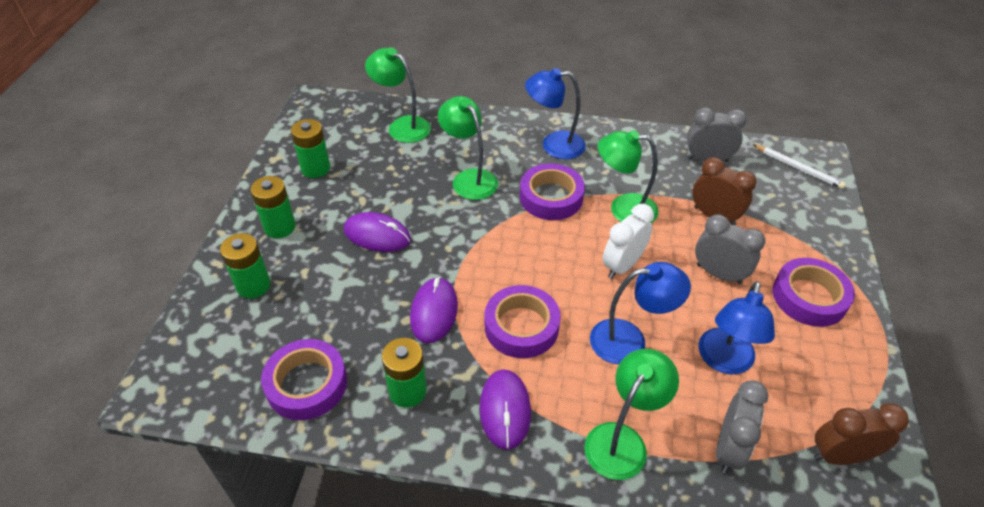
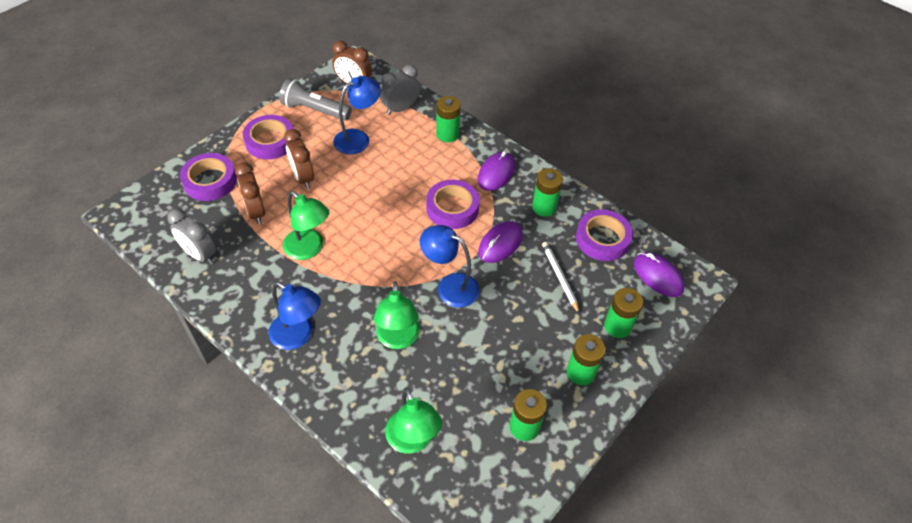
camera: 150 degrees left, 5 degrees up
purple mouse [344,212,411,252] -> purple mouse moved to [634,252,685,297]
purple tape [520,163,585,220] -> purple tape moved to [180,153,237,201]
green lamp [584,349,679,480] -> green battery [436,96,461,142]
blue lamp [590,262,691,364] -> blue lamp moved to [420,225,480,308]
white clock [603,204,654,279] -> none
grey clock [695,214,765,284] -> brown clock [284,129,314,189]
white pencil [753,144,846,189] -> white pencil moved to [542,242,580,314]
none -> grey flashlight [279,78,352,121]

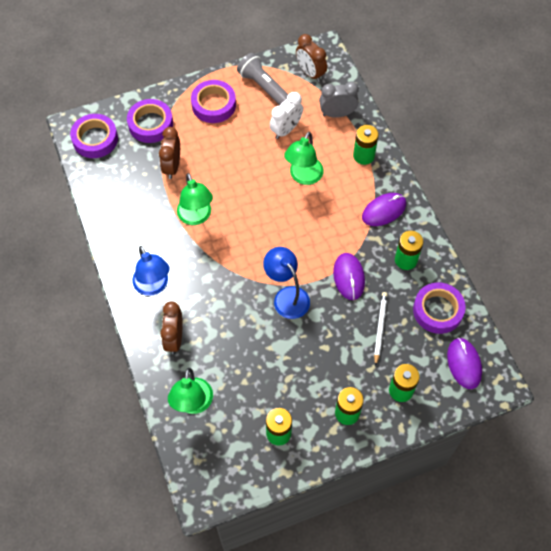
camera: 30 degrees right, 10 degrees up
grey clock [167,208,216,264] -> none
brown clock [284,129,314,189] -> brown clock moved to [160,301,183,354]
blue lamp [333,76,381,154] -> white clock [270,92,303,139]
green lamp [374,281,420,349] -> green lamp moved to [284,132,324,185]
purple tape [426,180,480,229] -> purple tape moved to [70,114,118,158]
purple mouse [478,221,523,263] -> purple mouse turned 75 degrees counterclockwise [333,253,365,300]

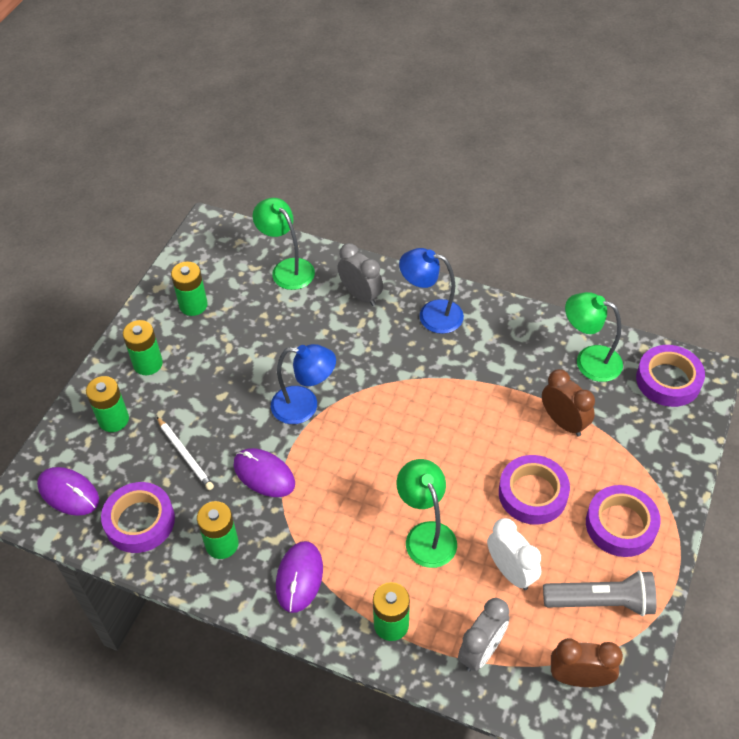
camera: 135 degrees right, 10 degrees down
purple tape [127,99,173,143] -> purple tape moved to [499,455,570,525]
brown clock [160,301,183,354] -> grey clock [338,243,383,306]
green lamp [177,173,213,225] -> green lamp moved to [565,292,623,382]
white clock [270,92,303,139] -> white clock turned 150 degrees clockwise [487,518,541,590]

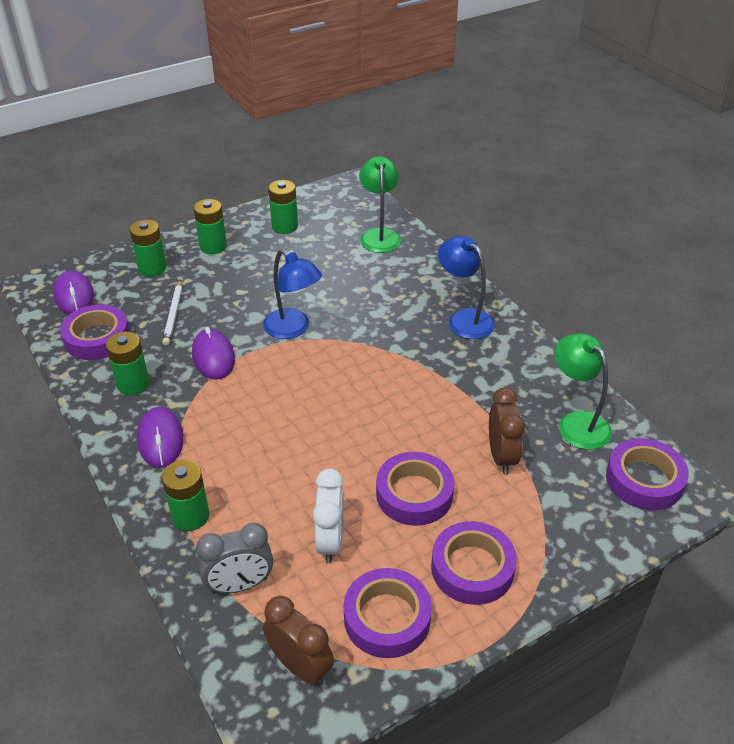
camera: 35 degrees right, 10 degrees down
purple mouse [276,541,323,613] -> purple mouse turned 60 degrees counterclockwise [137,407,184,467]
grey clock [338,243,383,306] -> none
green lamp [396,459,457,568] -> none
grey flashlight [543,570,656,616] -> purple tape [344,568,432,658]

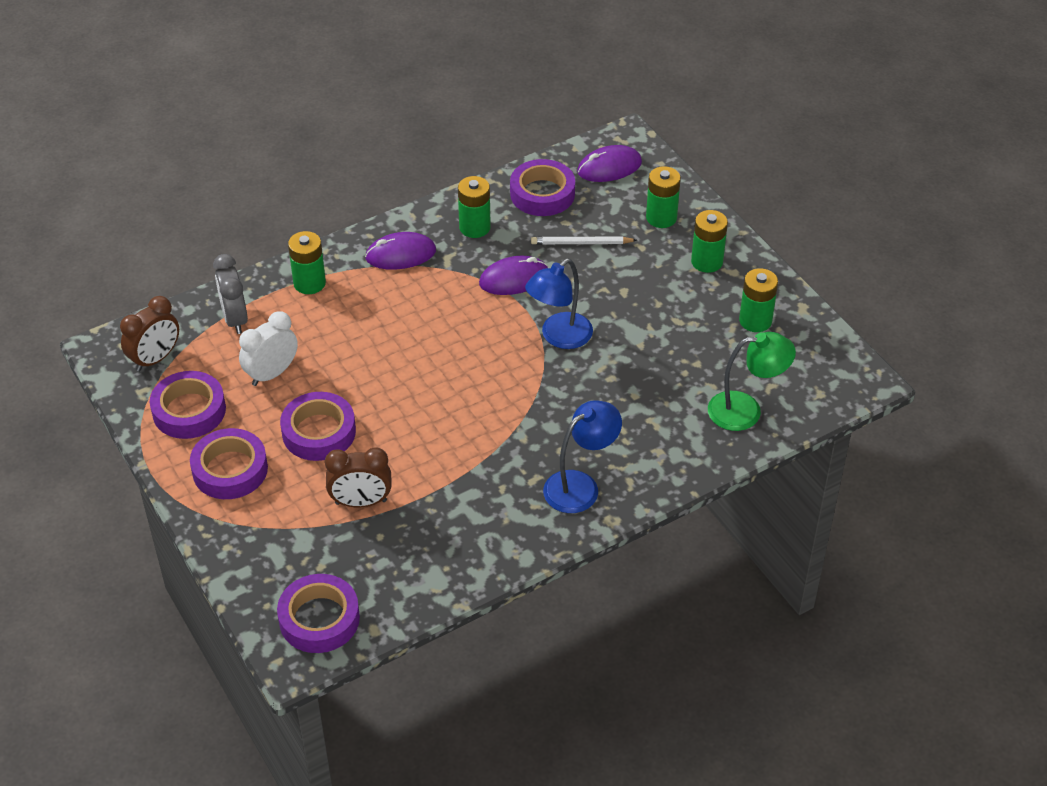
camera: 90 degrees right, 5 degrees up
white clock [313,469,344,563] -> white clock turned 135 degrees clockwise [239,311,298,386]
green lamp [555,333,612,450] -> none

